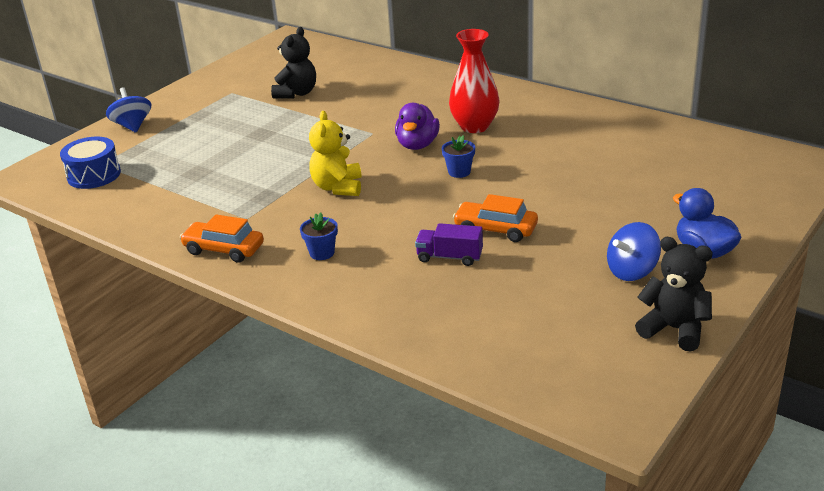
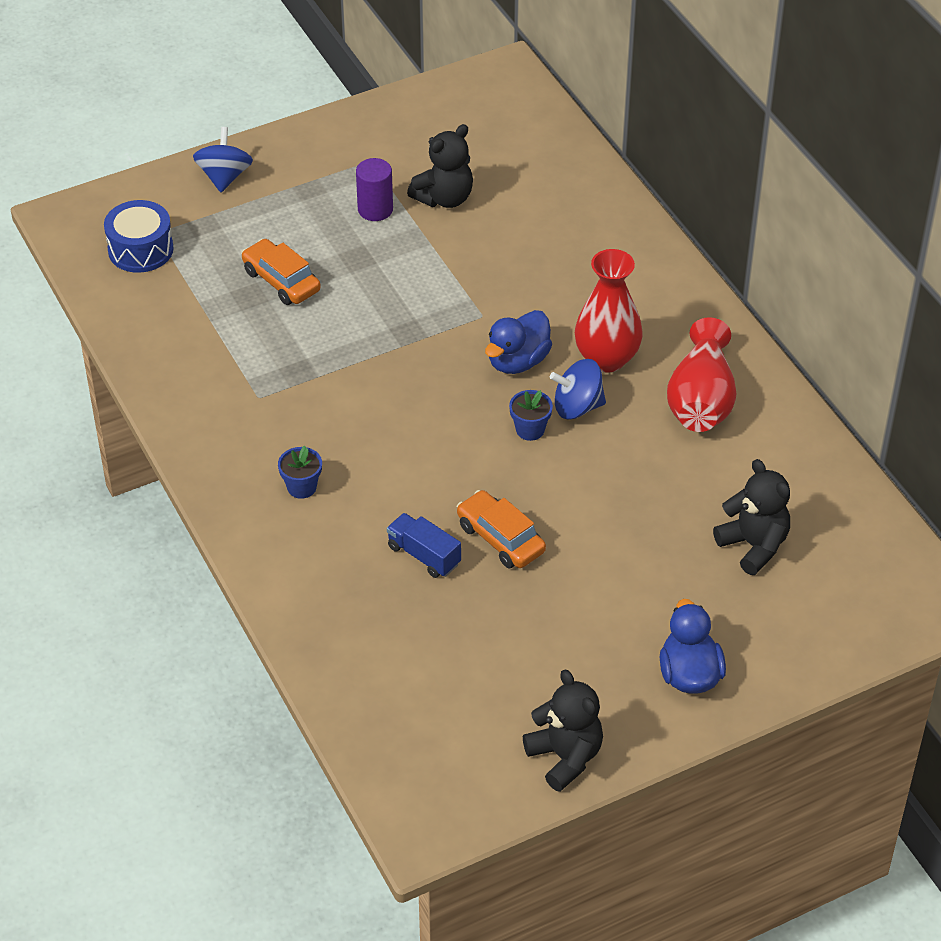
camera: 25 degrees right, 15 degrees up
orange car [180,214,264,262] -> orange car moved to [241,239,321,305]
yellow teddy bear [309,111,361,196] -> none
purple duck [395,103,440,150] -> blue duck [485,310,552,374]
purple truck [415,223,483,266] -> blue truck [387,513,461,578]
blue spinning top [607,222,661,281] -> blue spinning top moved to [550,359,606,419]
none -> purple cylinder [356,158,393,221]
none -> red vase [667,317,736,432]
none -> black teddy bear [713,459,790,575]

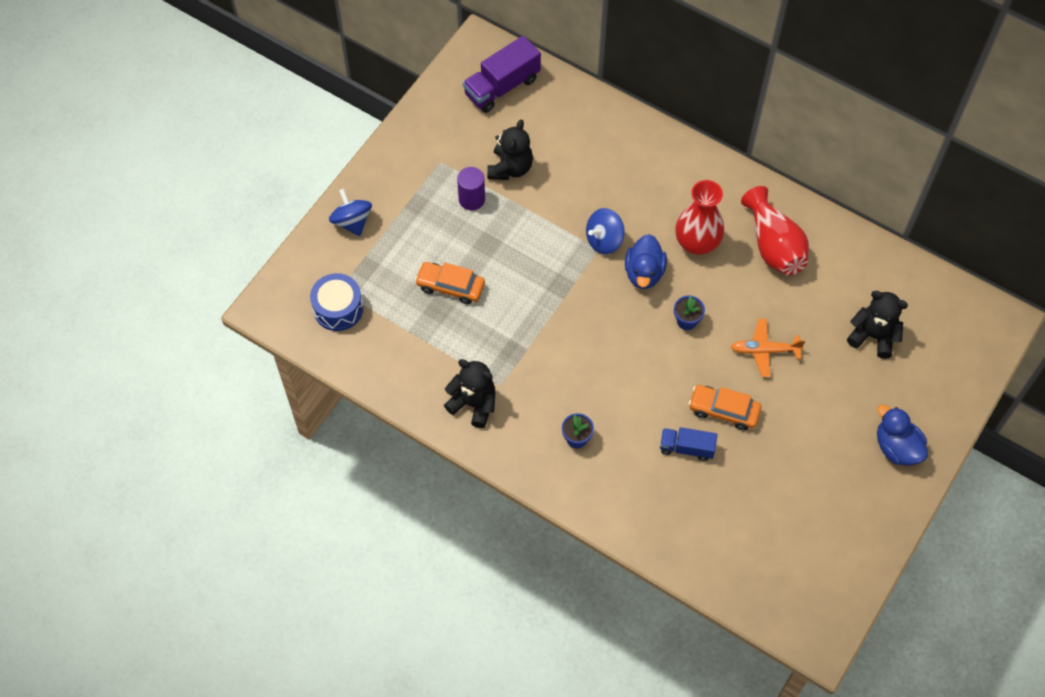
camera: 30 degrees left, 15 degrees up
black teddy bear [523,670,603,792] -> black teddy bear moved to [444,359,495,428]
blue spinning top [550,359,606,419] -> blue spinning top moved to [586,208,625,254]
none -> purple truck [463,36,541,113]
none -> orange plane [730,319,805,377]

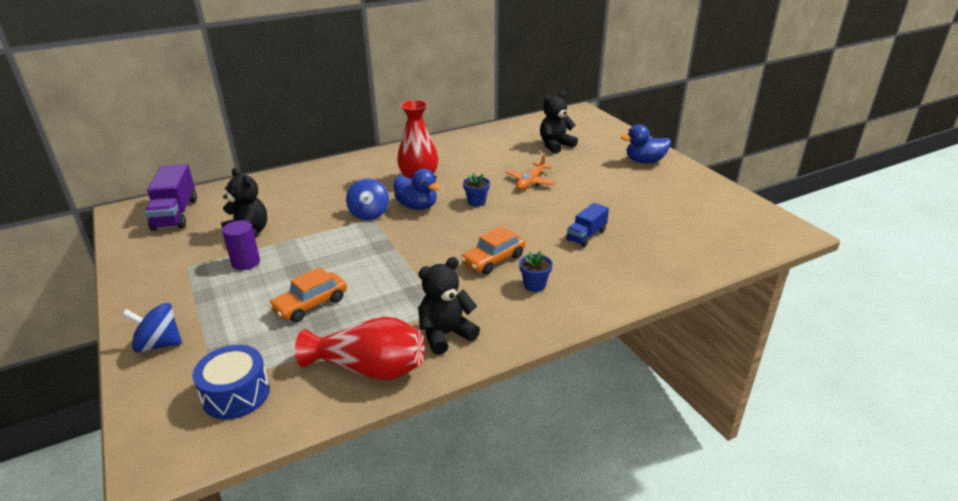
camera: 60 degrees left, 30 degrees down
orange car [688,385,762,430] -> orange car moved to [461,226,525,275]
red vase [741,186,809,275] -> red vase moved to [295,317,424,381]

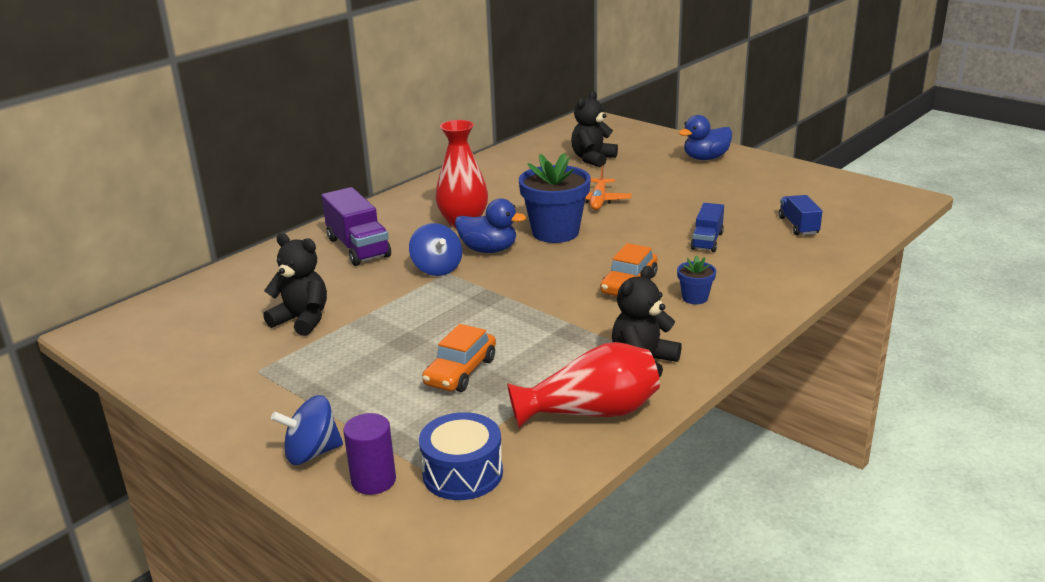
camera: 20 degrees left, 5 degrees down
purple truck [145,164,197,231] -> purple truck moved to [322,187,391,266]
purple cylinder [222,220,260,270] -> purple cylinder moved to [343,413,396,495]
blue flower pot [463,172,490,207] -> blue flower pot [519,153,591,243], size x2.10
none -> blue truck [779,195,822,235]

